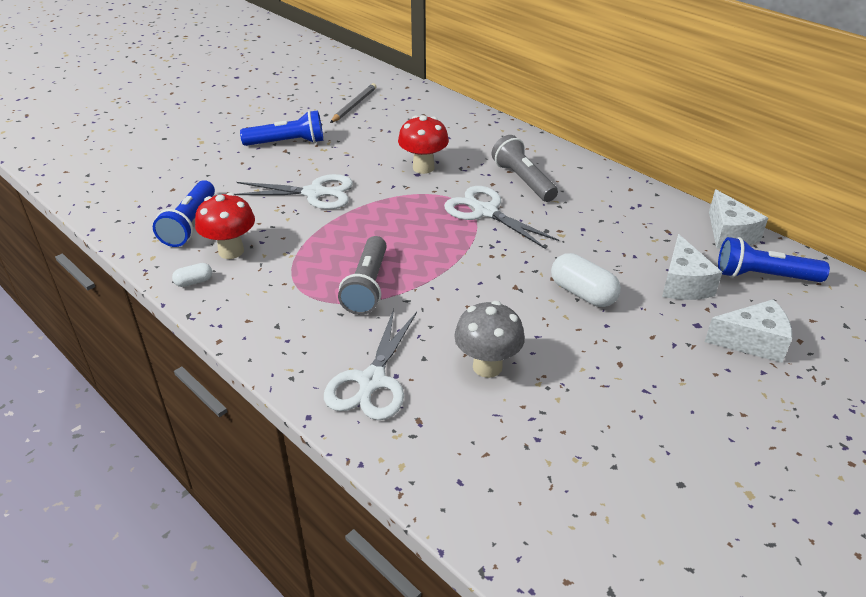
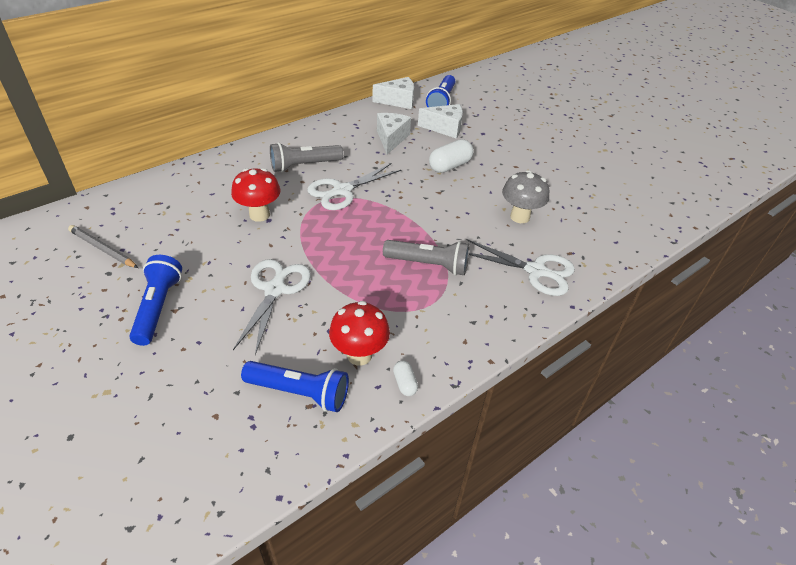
camera: 85 degrees left, 5 degrees up
white cheese [705,299,792,363] -> white cheese moved to [377,113,411,154]

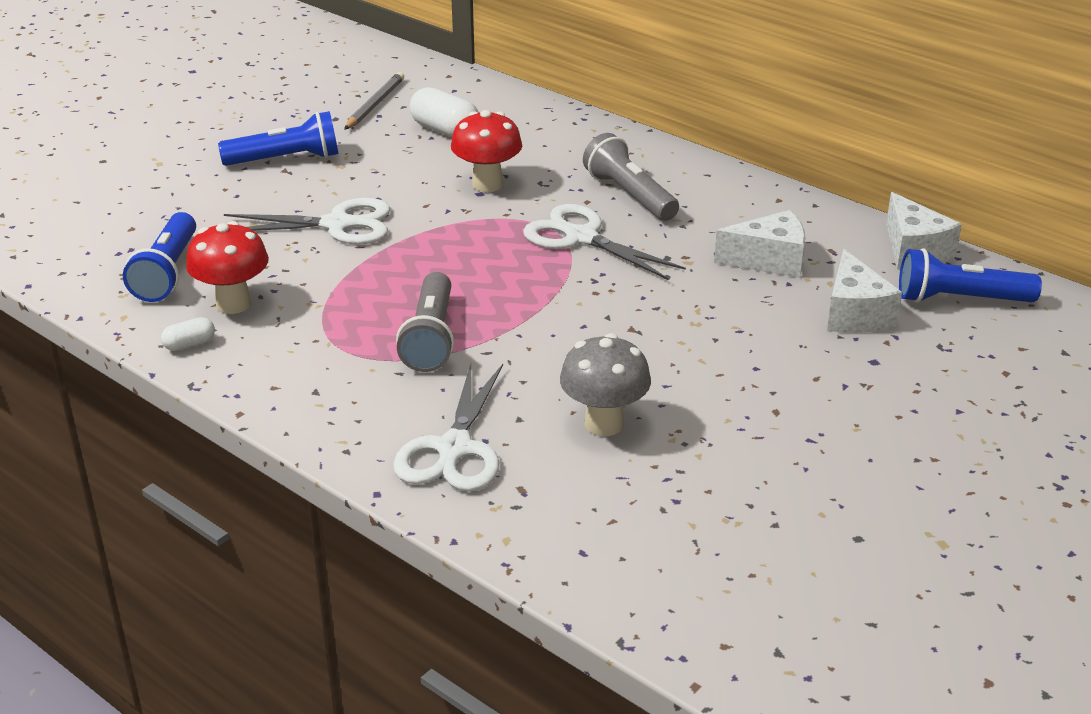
camera: 80 degrees right, 10 degrees down
white capsule [429,139,473,173] -> white capsule moved to [410,87,479,137]

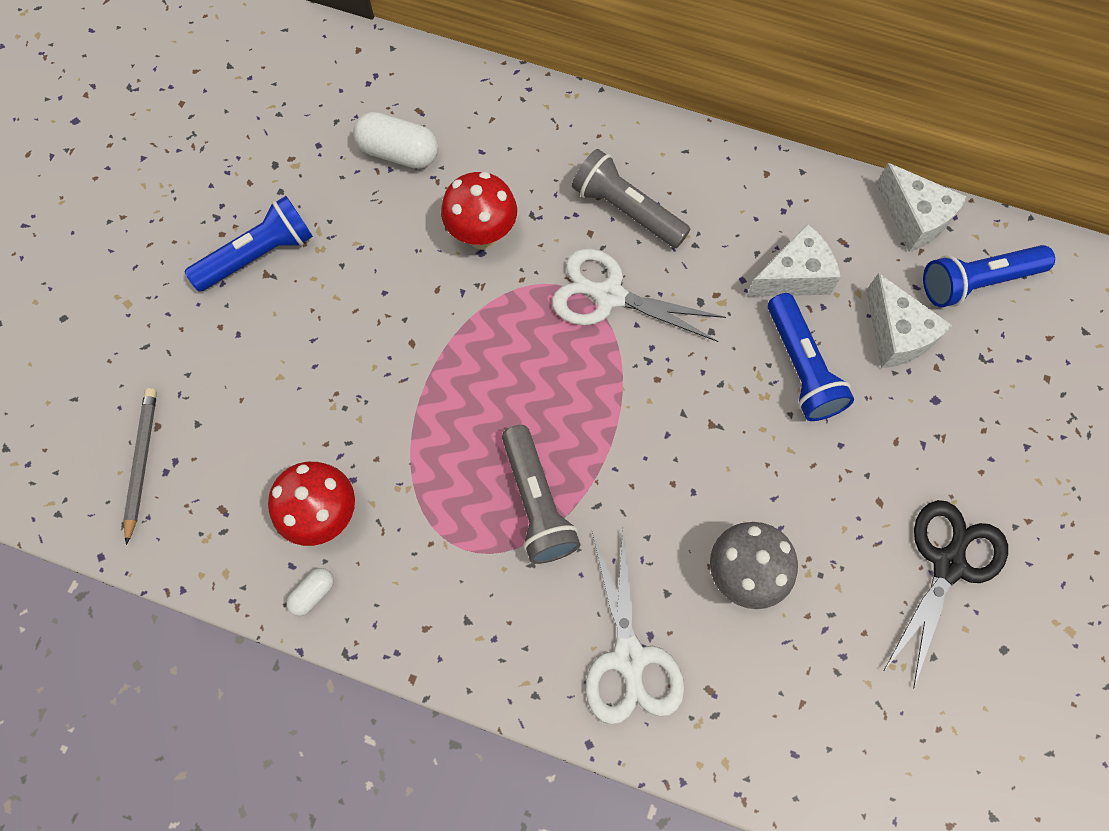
camera: 20 degrees left, 35 degrees up
blue flashlight [123,212,196,302] -> blue flashlight moved to [768,293,854,421]
white scissors [224,198,390,245] -> none
grey pencil [344,72,404,130] -> grey pencil moved to [123,388,157,545]
none -> black scissors [884,500,1008,689]

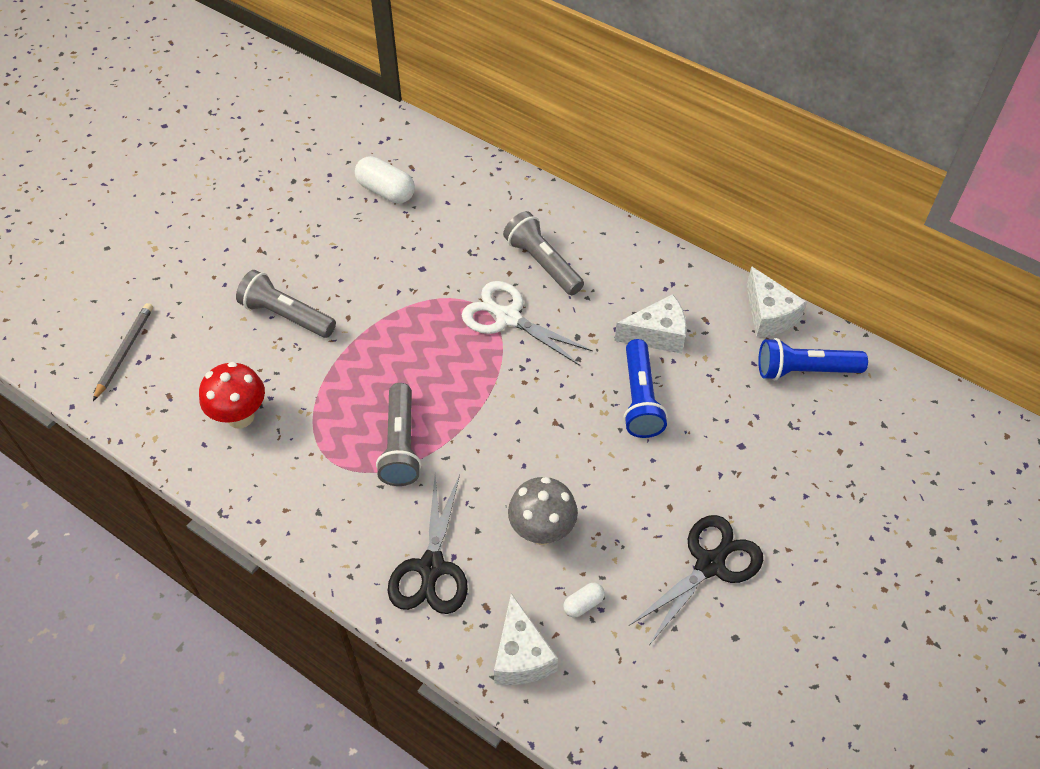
camera: 15 degrees right, 15 degrees down
blue flashlight [185,196,313,292] -> none
white capsule [286,568,334,616] -> white capsule moved to [563,583,605,617]
red mushroom [441,172,517,250] -> none
white scissors [586,528,685,725] -> black scissors [388,475,468,614]
white cheese [866,273,952,368] -> white cheese moved to [494,593,558,685]
none -> grey flashlight [236,270,336,338]

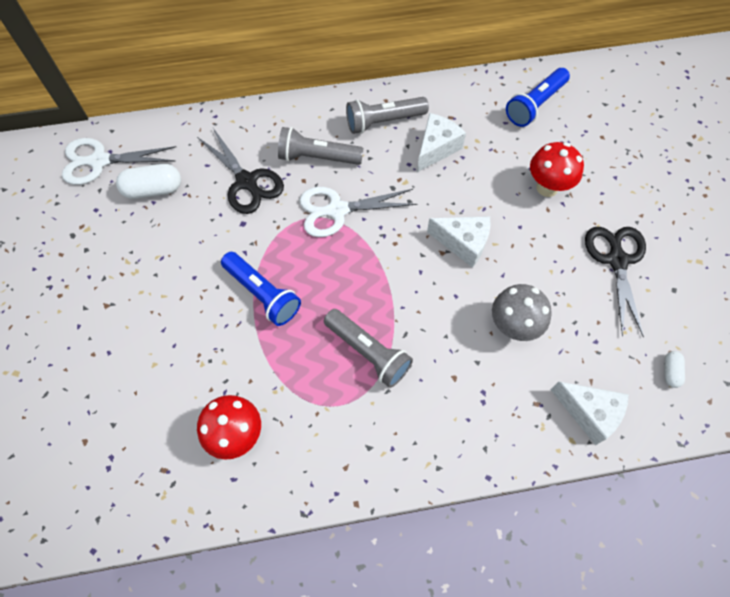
camera: 45 degrees left, 10 degrees up
grey pencil [93,303,153,401] -> none
grey flashlight [236,270,336,338] -> grey flashlight moved to [346,97,429,134]
black scissors [388,475,468,614] -> black scissors moved to [197,128,284,214]
white capsule [563,583,605,617] -> white capsule moved to [664,351,685,388]
blue flashlight [623,339,667,438] -> blue flashlight moved to [221,252,301,326]
white cheese [746,266,807,338] -> white cheese moved to [427,216,491,268]
none -> white scissors [62,138,176,185]
none -> red mushroom [530,142,584,197]

